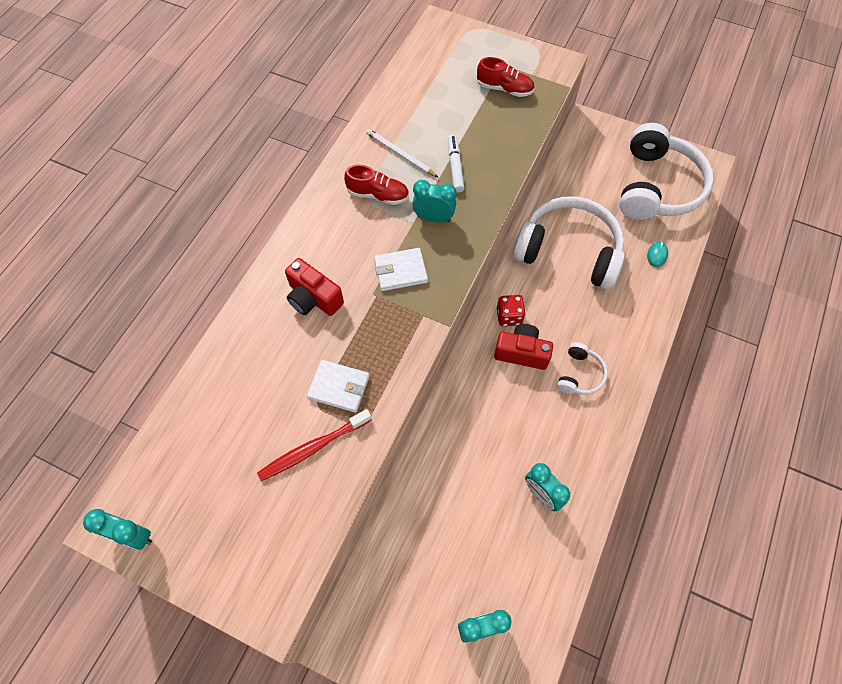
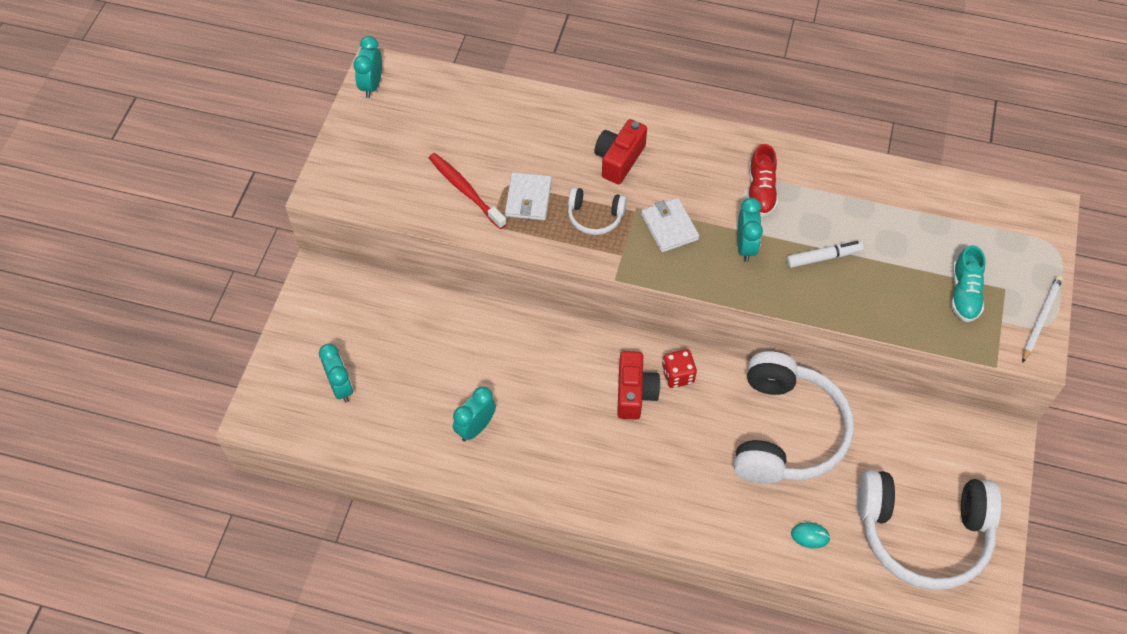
camera: 80 degrees right, 5 degrees down
white pencil [366,129,439,178] -> white pencil moved to [1022,275,1063,363]
red shoe [477,57,534,97] -> turquoise shoe [951,245,986,322]
white headphones [557,342,608,395] -> white headphones moved to [568,187,627,235]

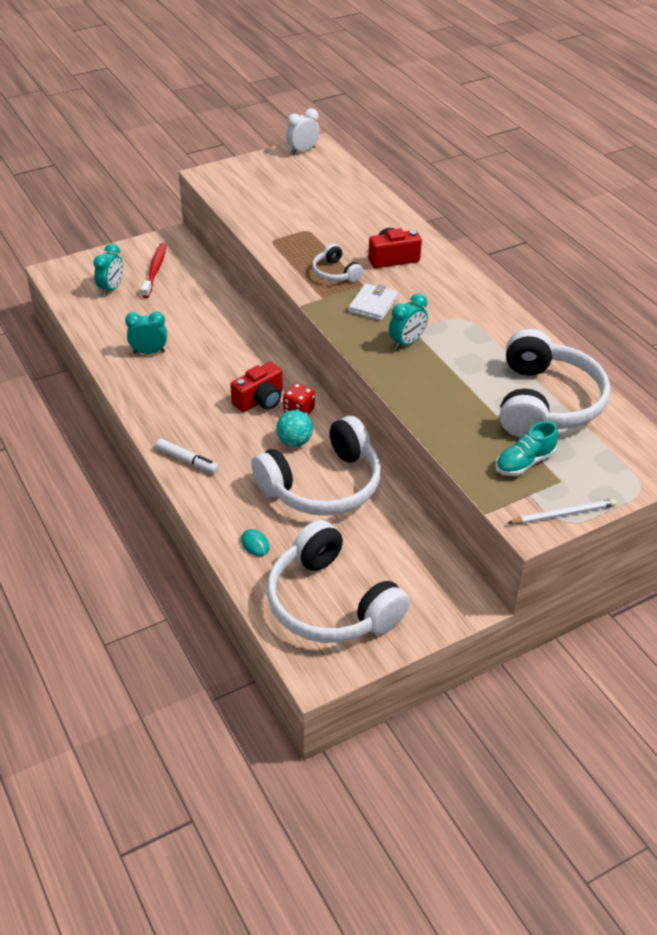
camera: 45 degrees right, 15 degrees down
turquoise clock [353,36,382,98] -> white clock [286,108,320,155]
red toothbrush [429,153,507,229] -> red toothbrush moved to [141,243,166,298]
white wallet [505,172,552,220] -> none
red shoe [748,144,778,216] -> none
white marker [786,241,863,268] -> white marker moved to [156,439,219,474]
none -> turquoise ball [276,410,313,447]
none -> white headphones [500,329,610,437]

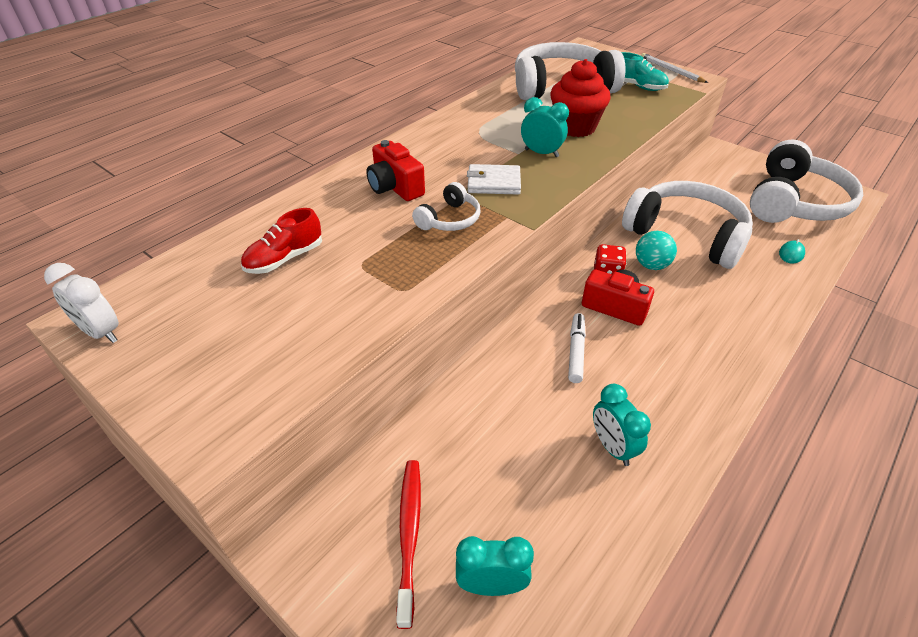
camera: 110 degrees left, 0 degrees up
red toothbrush [141,243,166,298] -> red toothbrush turned 105 degrees clockwise [396,460,421,629]
white marker [156,439,219,474] -> white marker moved to [568,313,586,383]
none -> red shoe [241,208,322,274]
none -> red cupcake [550,59,611,137]

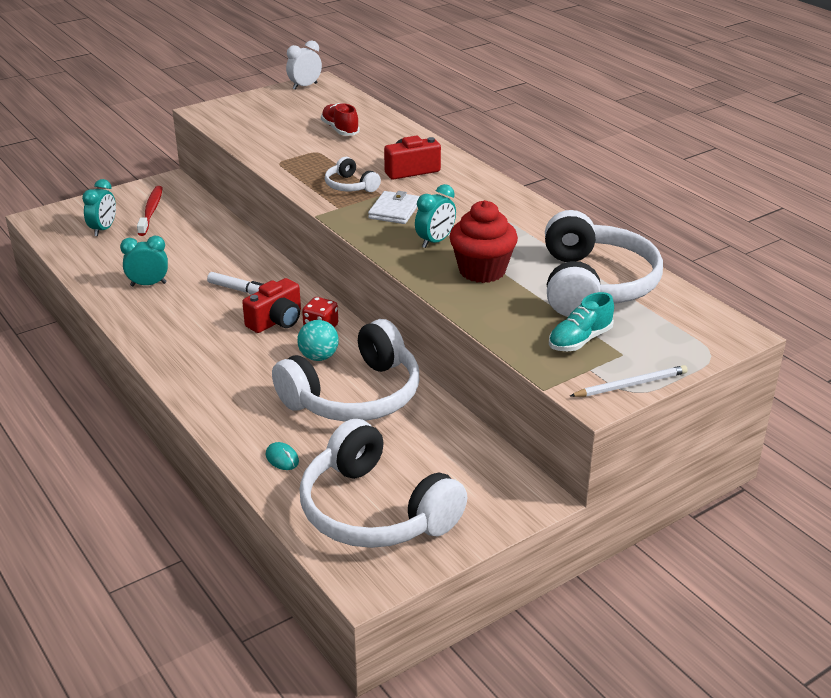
camera: 105 degrees right, 10 degrees down
red toothbrush [396,460,421,629] -> red toothbrush turned 105 degrees counterclockwise [137,186,163,236]

